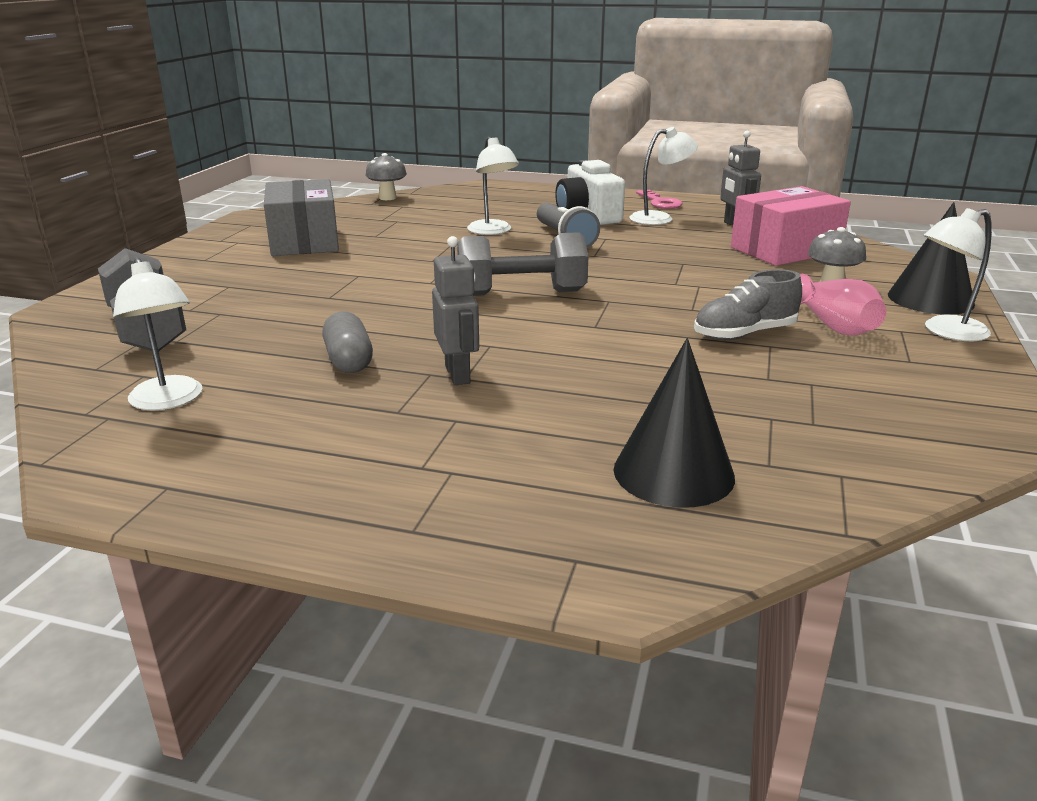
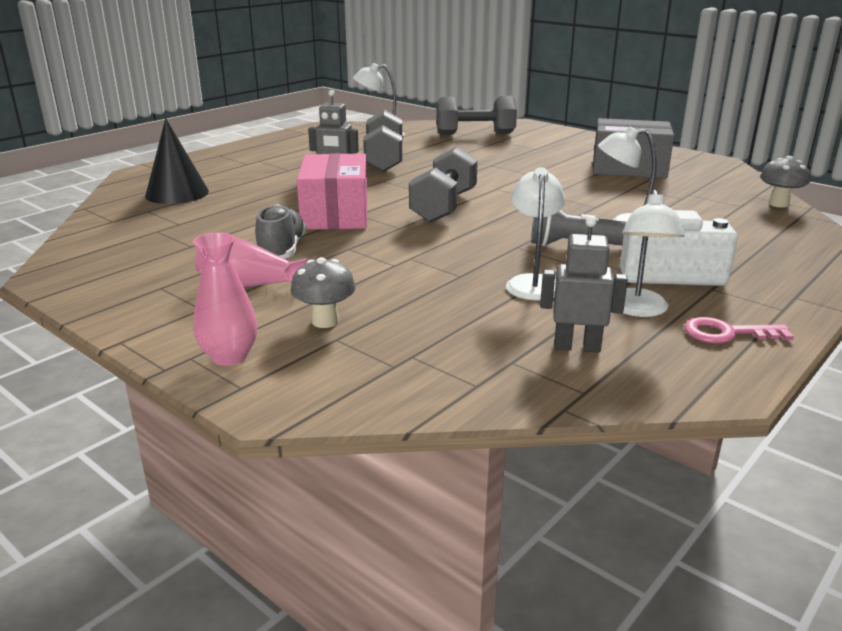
camera: 115 degrees right, 0 degrees up
grey capsule [322,311,373,373] -> grey dumbbell [363,110,402,172]
pink box [731,186,851,266] -> pink box moved to [297,153,368,230]
black cone [888,202,975,315] -> pink vase [193,232,258,366]
white lamp [924,208,992,341] -> white lamp moved to [506,167,565,300]

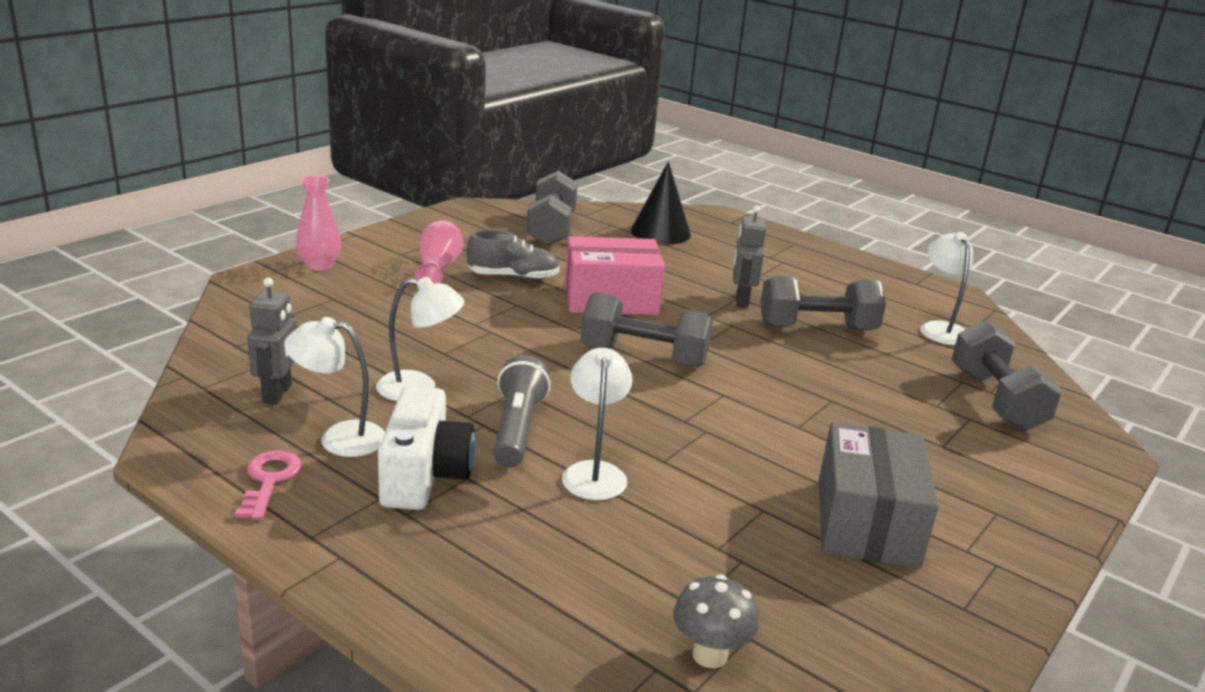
camera: 85 degrees right, 0 degrees up
grey mushroom [291,257,356,328] -> none
none -> grey dumbbell [526,170,578,246]

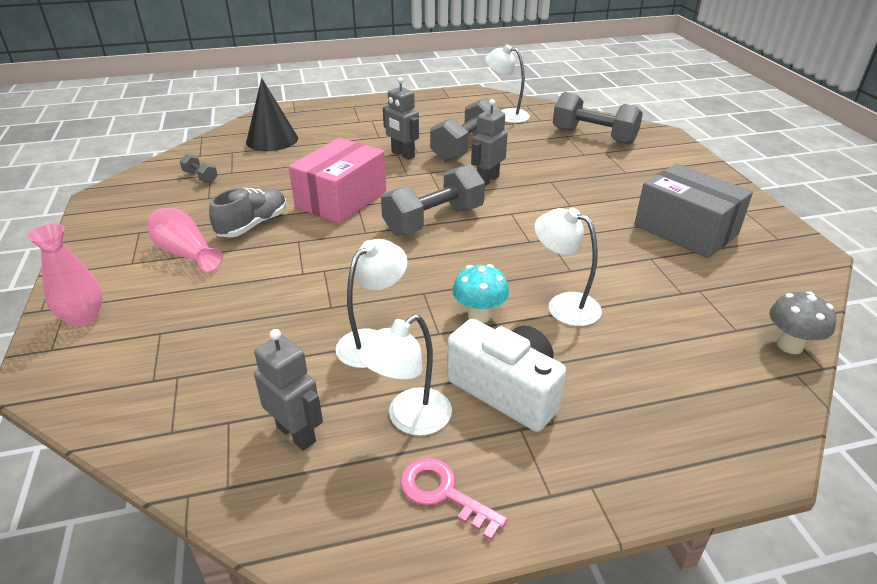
camera: 50 degrees left, 10 degrees up
grey flashlight [493,355,551,467] -> turquoise mushroom [453,264,509,323]
grey dumbbell [526,170,578,246] -> grey dumbbell [180,154,218,183], size x0.45
none -> grey robot [471,99,508,186]

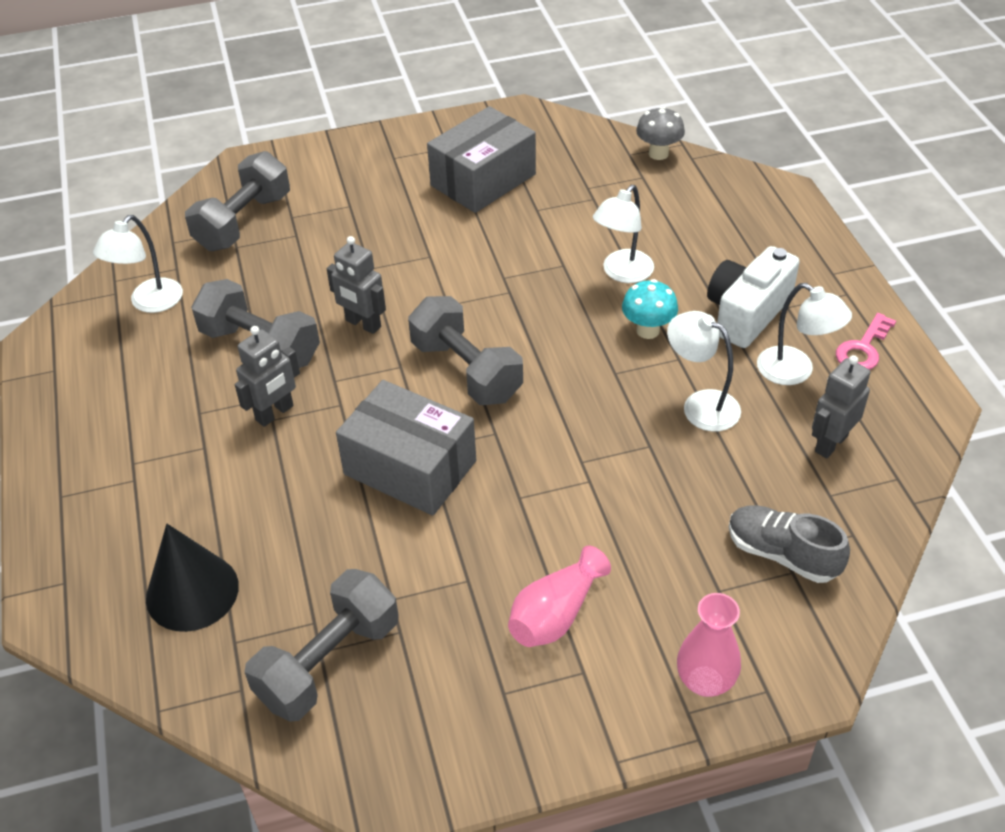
camera: 90 degrees left, 10 degrees up
grey dumbbell [180,154,218,183] -> grey dumbbell [245,569,399,722], size x2.20
grey shoe [209,188,287,238] -> grey shoe moved to [729,505,850,583]
pink box [289,138,386,224] -> grey box [336,380,476,515]

